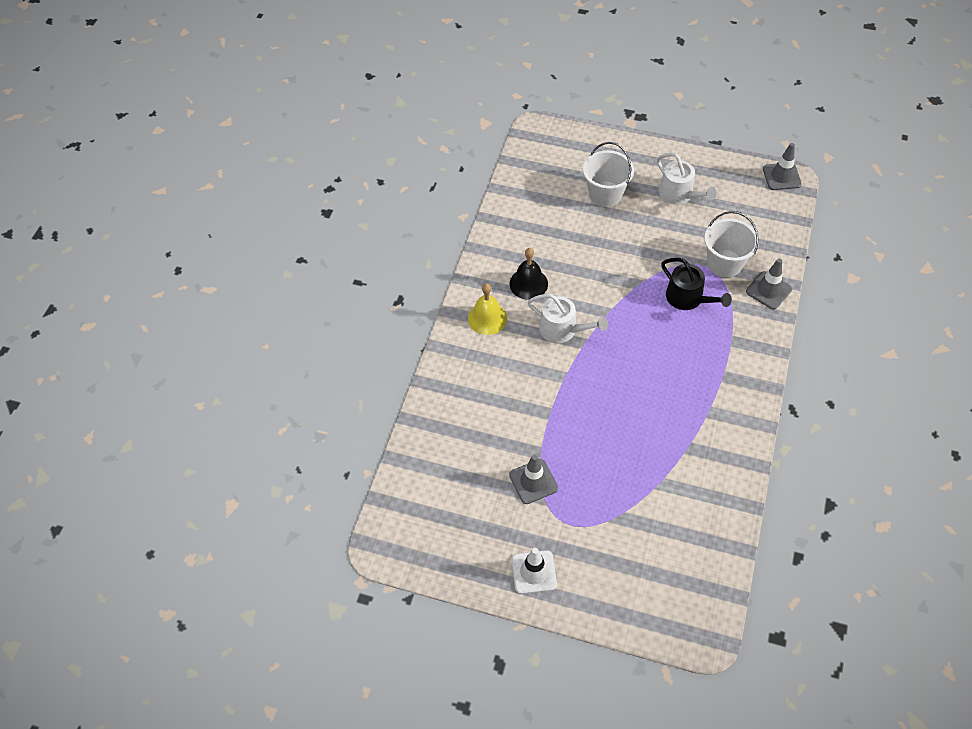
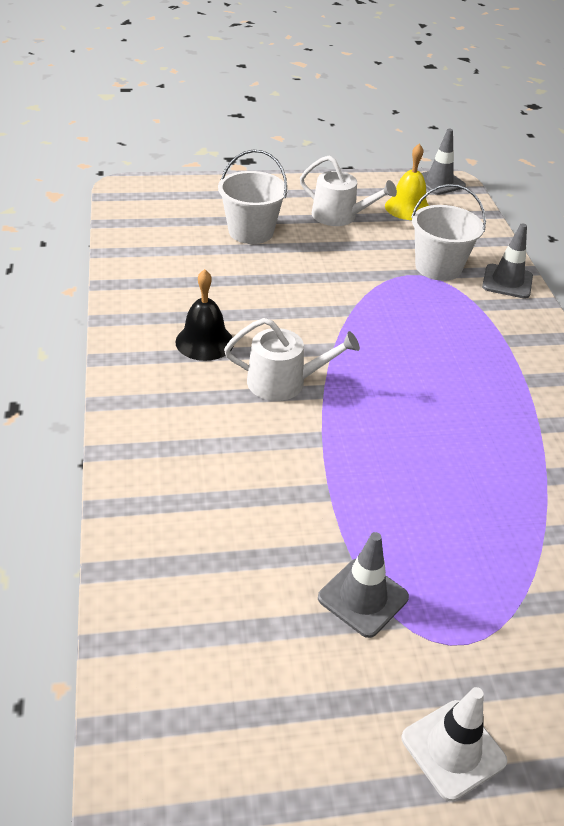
camera: 30 degrees left, 15 degrees down
yellow bell [468,283,507,335] -> yellow bell moved to [385,143,429,220]
black watering can [661,258,732,310] -> none

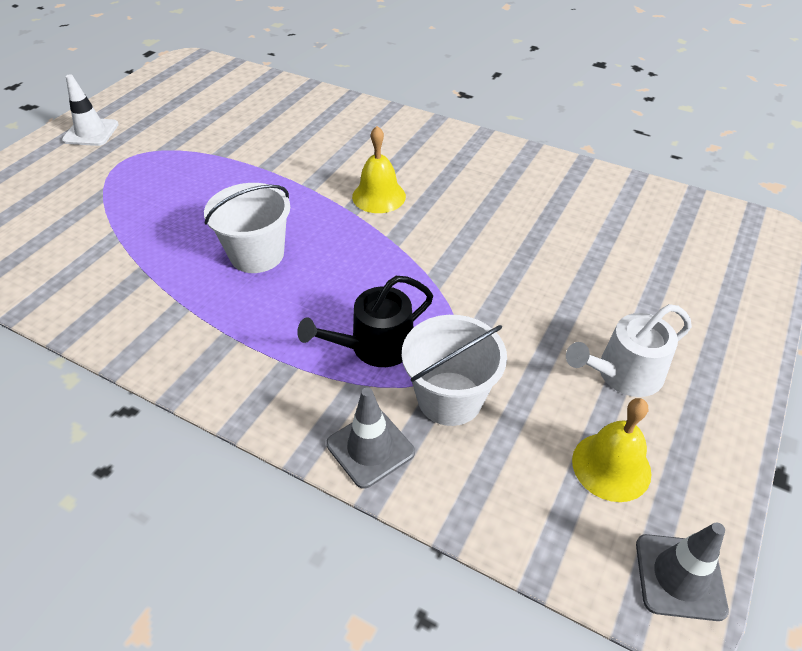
camera: 130 degrees right, 5 degrees up
black bell [175,269,233,361] -> none
white bucket [218,149,288,244] -> white bucket moved to [204,183,290,273]
white watering can [224,318,360,401] -> yellow bell [352,126,406,213]
grey traffic cone [318,532,409,638] -> none
none -> black watering can [297,276,433,367]

